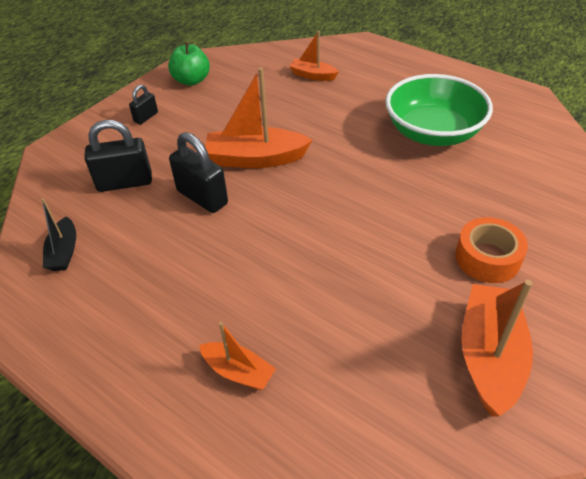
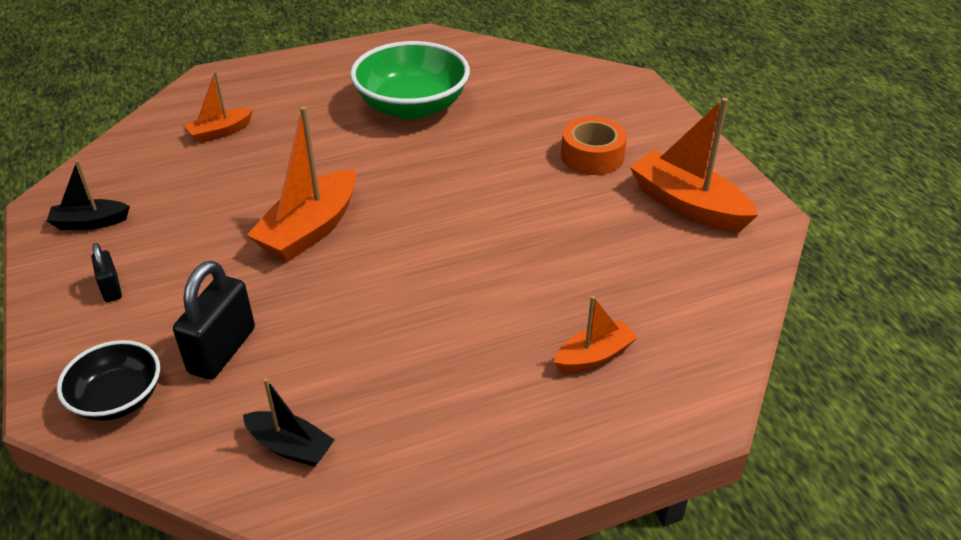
camera: 60 degrees left, 5 degrees down
green apple [168,42,210,86] -> black boat [47,160,130,230]
black padlock [169,132,228,213] -> none
none -> black bowl [57,340,160,421]

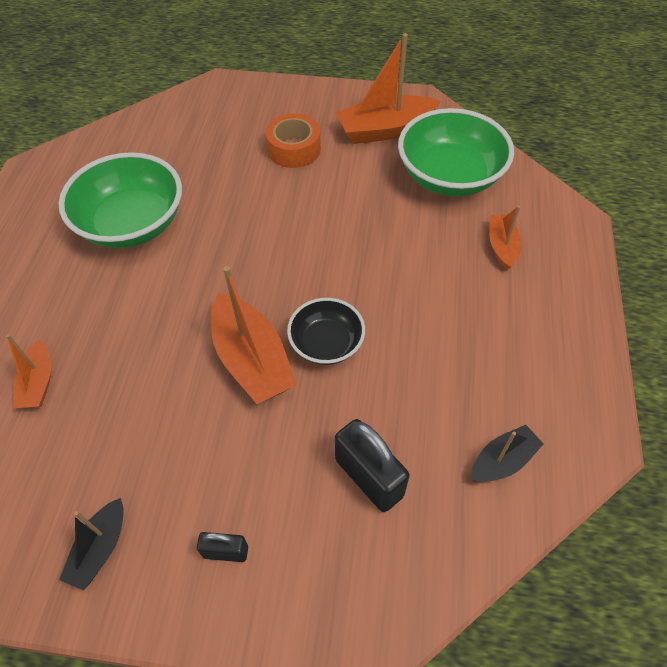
camera: 60 degrees left, 15 degrees up
black bowl [57,340,160,421] -> black bowl moved to [287,298,365,365]
none -> green bowl [398,108,514,197]

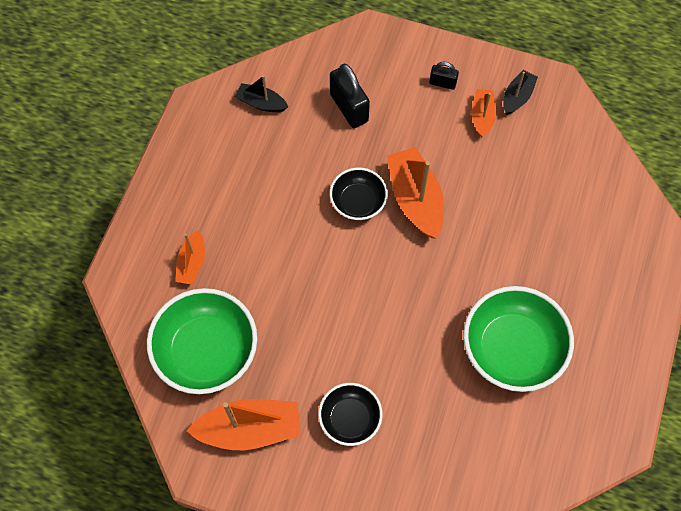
camera: 170 degrees left, 10 degrees up
orange boat [6,334,51,408] -> orange boat moved to [471,89,496,138]
orange tape [265,113,321,168] -> black bowl [318,383,383,446]
black boat [471,425,544,482] -> black boat turned 45 degrees clockwise [235,75,288,112]

